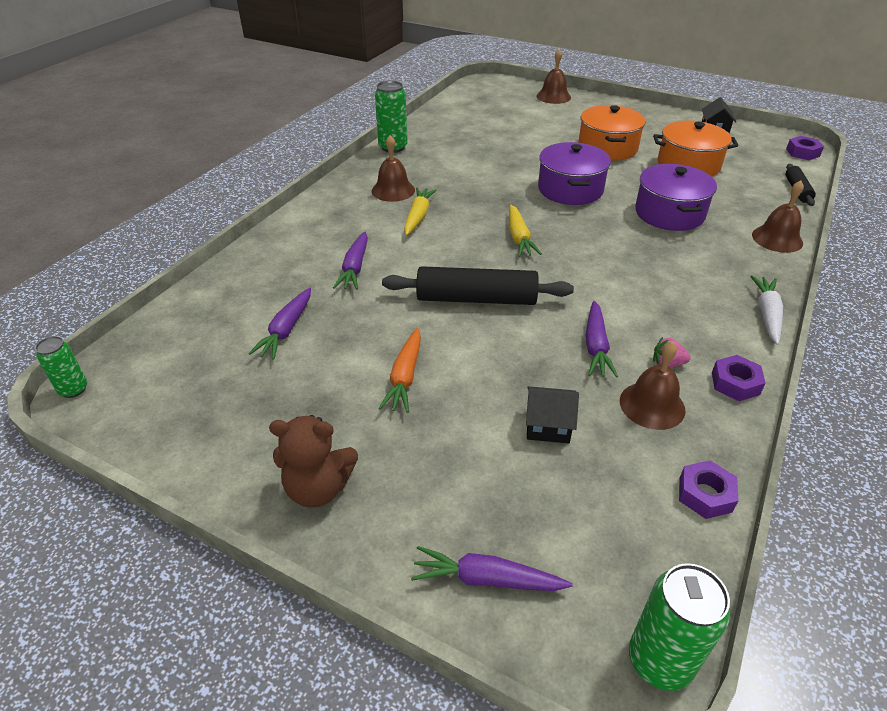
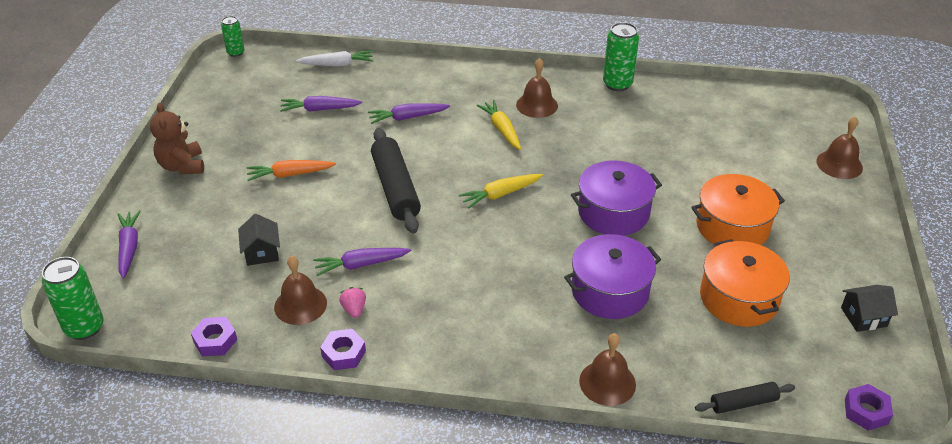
camera: 70 degrees right, 0 degrees up
yellow carrot [404,187,437,236] -> yellow carrot turned 105 degrees counterclockwise [476,100,521,150]
white carrot [750,275,783,345] -> white carrot moved to [296,51,374,66]

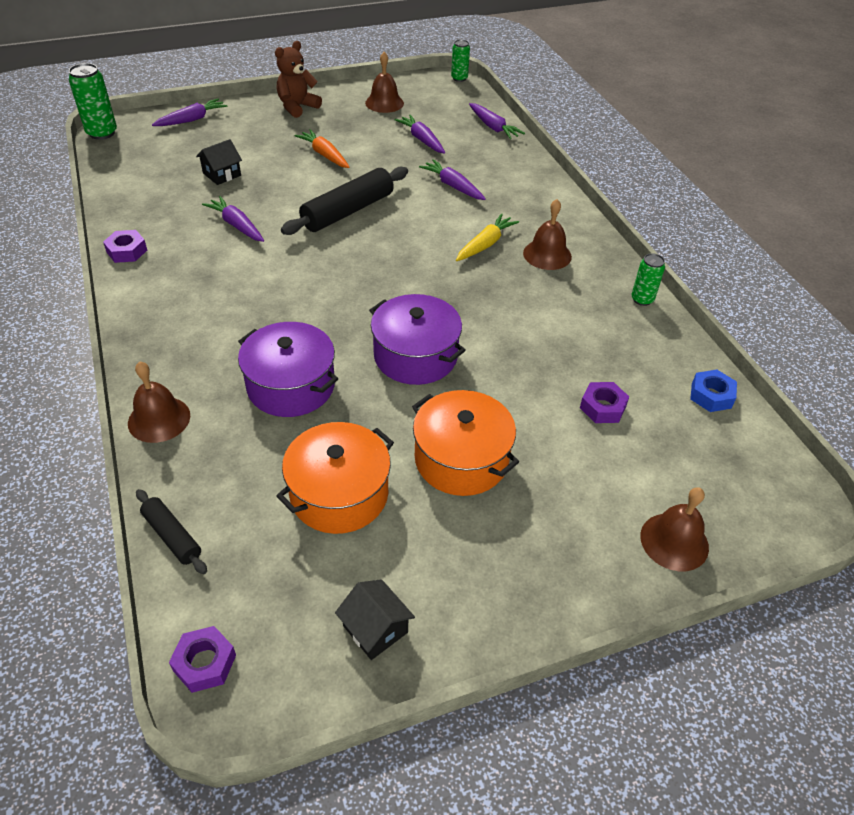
camera: 60 degrees right, 5 degrees up
purple nut [191,317,237,356] -> purple nut moved to [580,382,629,423]
brown bell [274,256,327,325] -> brown bell moved to [365,52,404,113]
white carrot [296,51,374,66] -> purple carrot [469,103,525,139]
pink strawberry [339,287,366,318] -> none
yellow carrot [459,174,543,208] -> none
green can [603,22,639,91] -> green can [632,253,665,306], size x0.62
none -> blue nut [690,370,737,412]

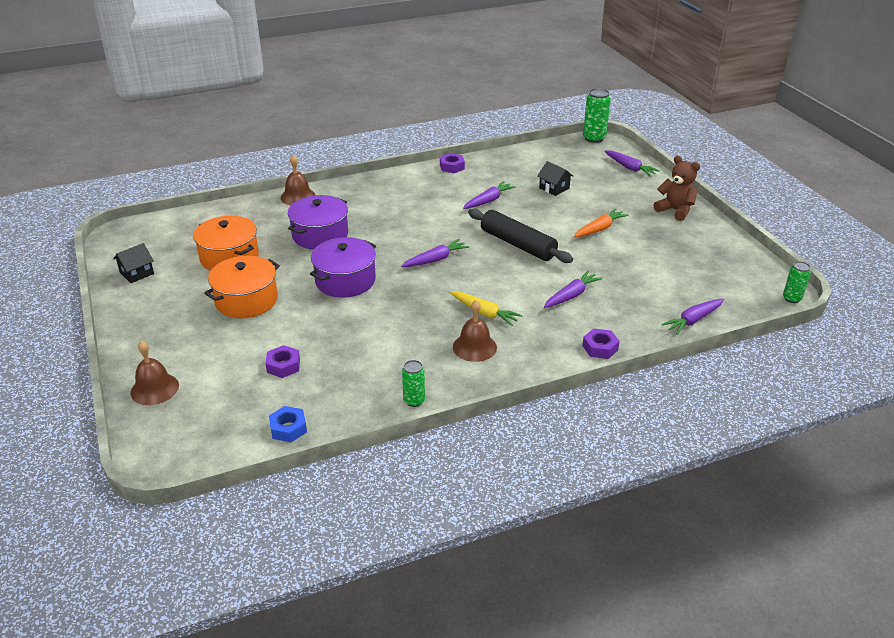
camera: 90 degrees right, 10 degrees down
black rolling pin [136,489,207,574] -> none
purple nut [169,626,236,693] -> purple nut moved to [582,328,620,359]
brown bell [365,52,404,113] -> none
purple carrot [395,115,445,154] -> purple carrot moved to [401,239,469,267]

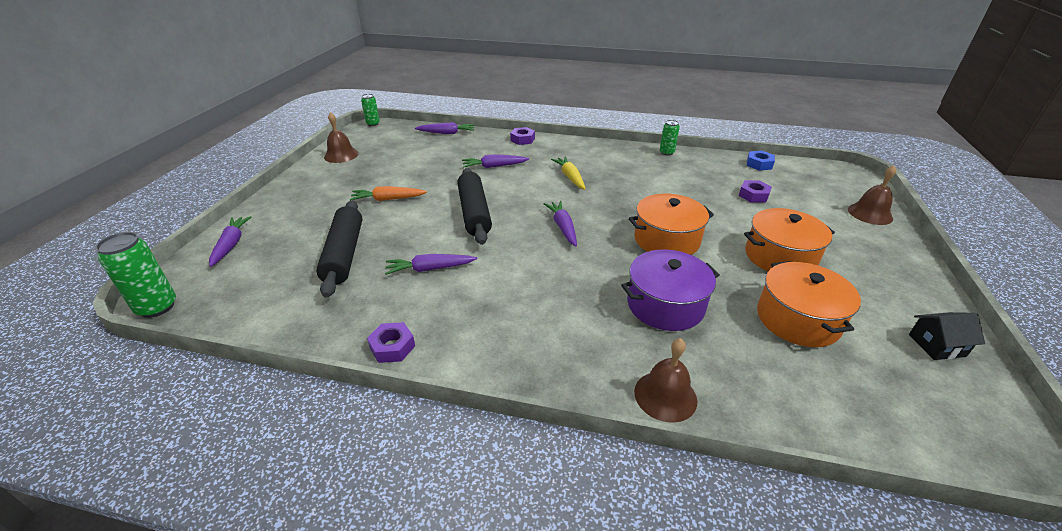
camera: 145 degrees left, 0 degrees up
purple pot [310,237,376,298] -> orange pot [629,194,714,255]
purple carrot [401,239,469,267] -> purple carrot turned 75 degrees clockwise [544,201,577,246]
brown bell [453,300,497,362] -> brown bell moved to [324,112,359,163]
black house [537,161,573,196] -> black rolling pin [316,200,362,298]
brown teddy bear [654,156,700,221] -> none

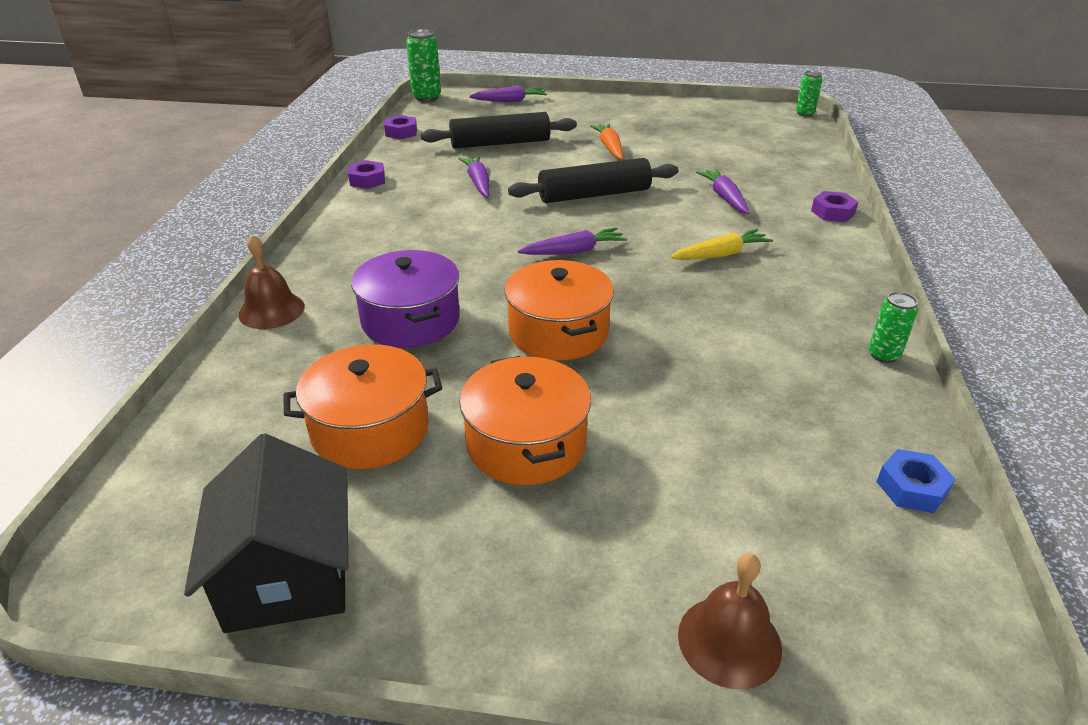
camera: 85 degrees right, 0 degrees up
brown bell [324,112,359,163] -> none
purple carrot [415,122,475,134] -> none
purple nut [739,180,772,203] -> purple nut moved to [384,115,417,140]
black house [909,312,985,360] -> black house [184,434,348,633], size x1.90

